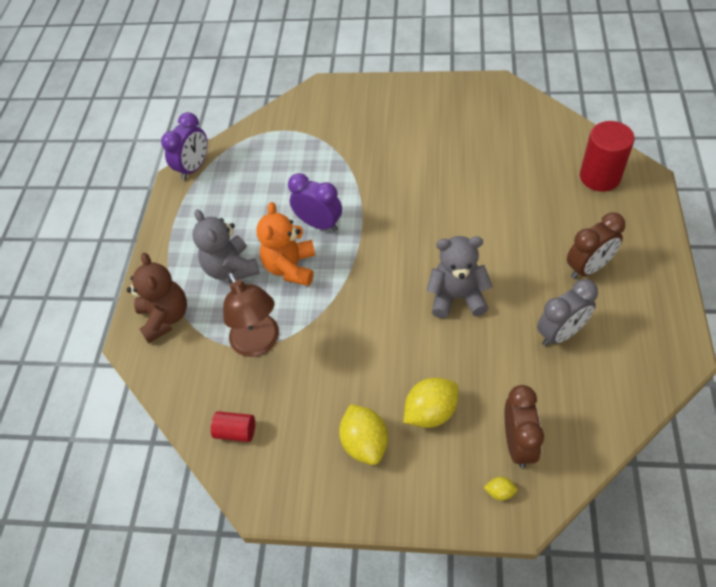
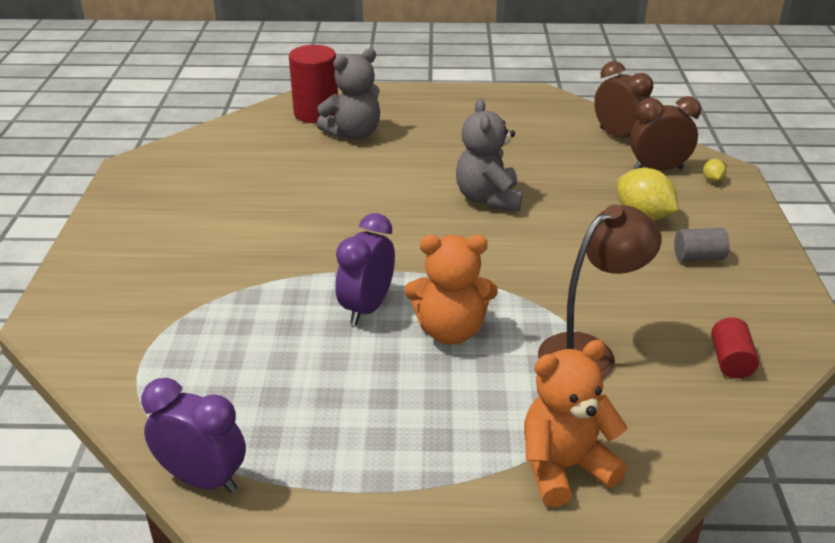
camera: 100 degrees left, 20 degrees down
brown teddy bear [127,253,187,343] -> orange teddy bear [524,340,628,507]
grey teddy bear [192,210,259,280] -> grey teddy bear moved to [317,48,380,140]
yellow lemon [339,404,388,465] -> grey cylinder [674,228,729,262]
grey clock [537,279,598,346] -> none
brown clock [567,212,625,279] -> brown clock moved to [594,61,653,138]

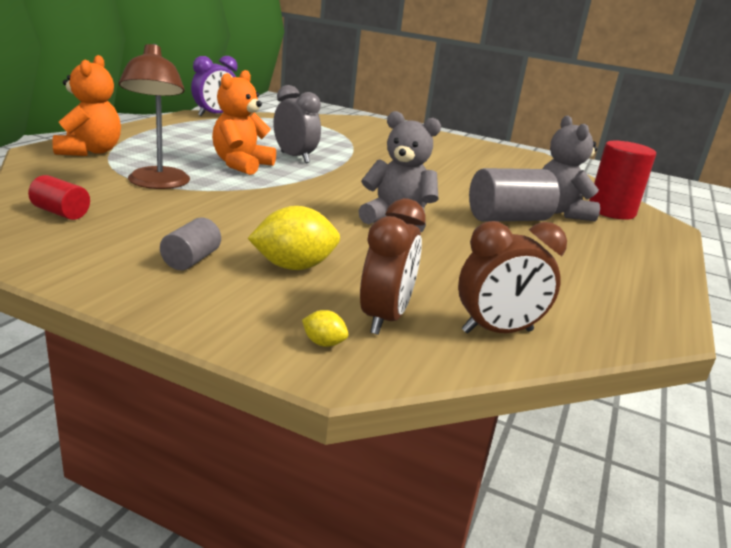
camera: 110 degrees right, 10 degrees down
purple clock [335,213,395,325] -> grey clock [273,85,321,163]
none -> grey cylinder [469,168,560,222]

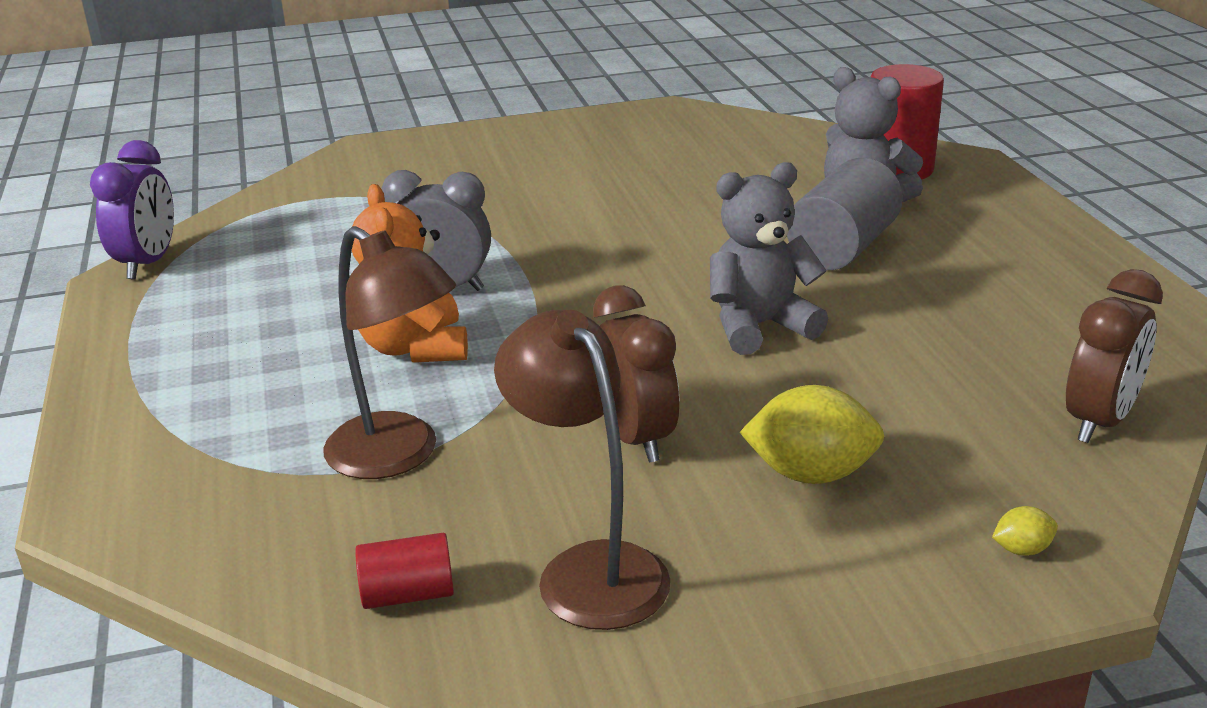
camera: 35 degrees left, 5 degrees up
orange teddy bear [52,55,121,156] -> none
grey cylinder [160,218,221,270] -> none
yellow lemon [247,206,340,270] -> yellow lemon turned 60 degrees clockwise [740,385,884,484]
brown clock [360,198,426,335] -> brown clock moved to [593,285,679,463]
none -> brown lamp [494,310,670,630]

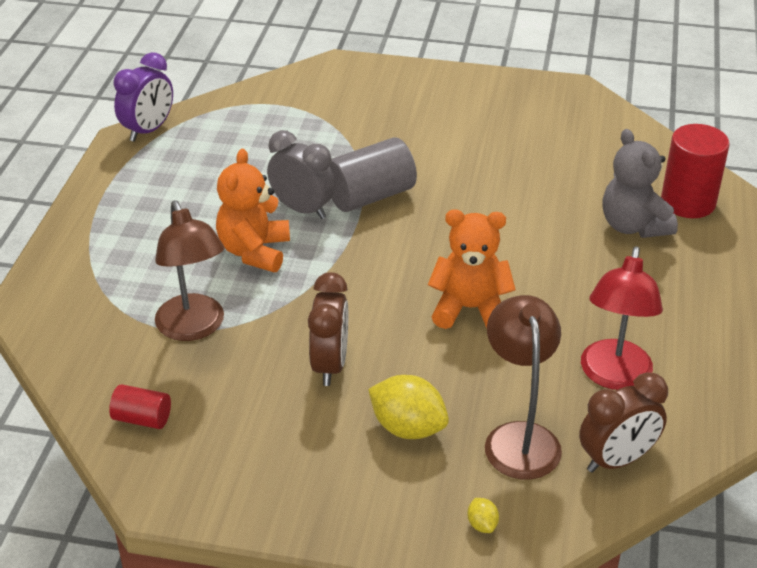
camera: 25 degrees right, 10 degrees up
brown lamp [494,310,670,630] -> brown lamp moved to [485,295,562,480]
grey teddy bear [710,162,828,355] -> orange teddy bear [428,209,516,329]
grey cylinder [787,158,903,270] -> grey cylinder moved to [330,137,417,212]
yellow lemon [992,506,1058,556] -> yellow lemon turned 60 degrees clockwise [467,498,499,533]
none -> red lamp [581,246,663,390]

